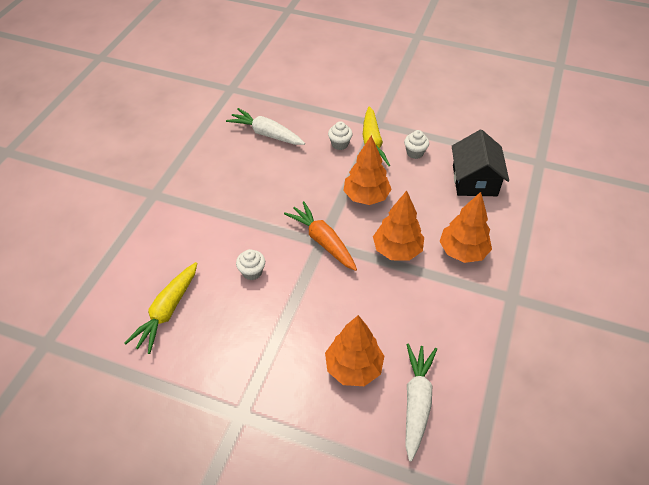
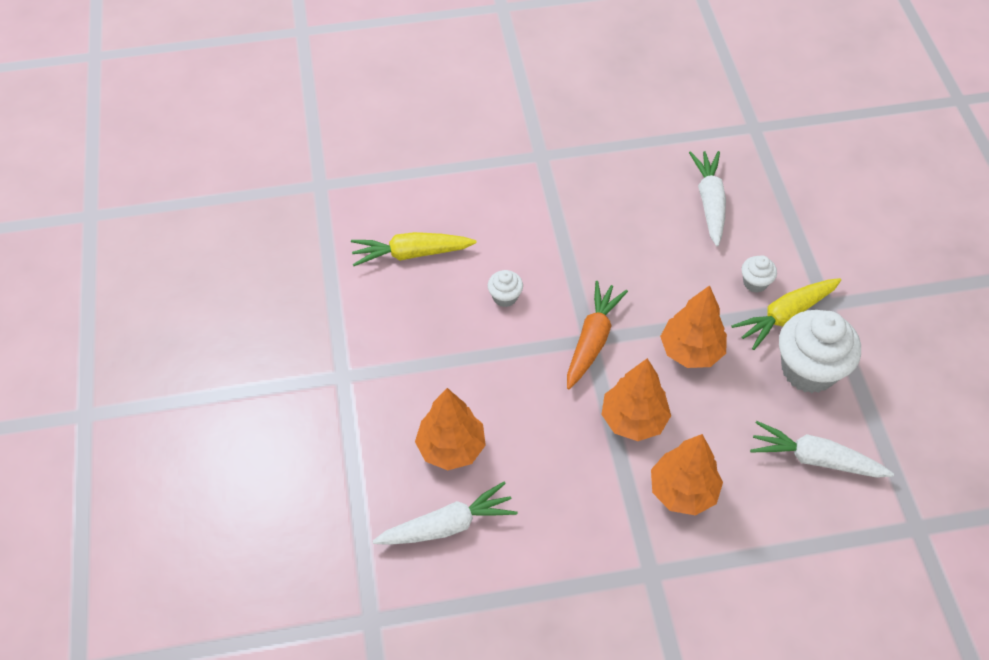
camera: 60 degrees right, 5 degrees up
white cupcake [404,130,429,159] -> white cupcake [779,310,861,393], size x2.15
black house [452,129,509,196] -> white carrot [750,421,894,478]

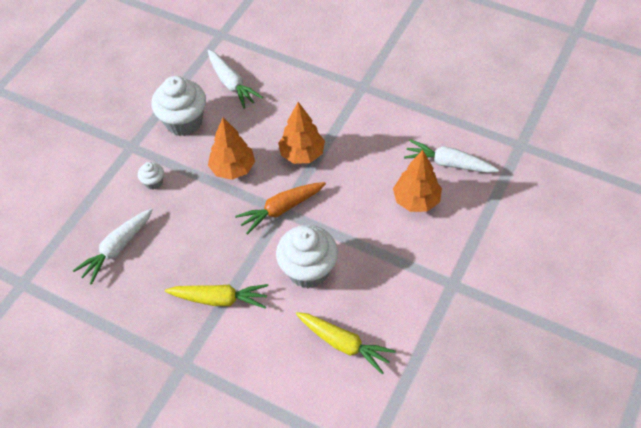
camera: 140 degrees left, 0 degrees up
white cupcake [488,270,523,307] -> white cupcake [276,225,338,288], size x2.15
orange tree [651,434,723,515] -> none
yellow carrot [731,278,841,350] -> yellow carrot moved to [165,284,269,309]

